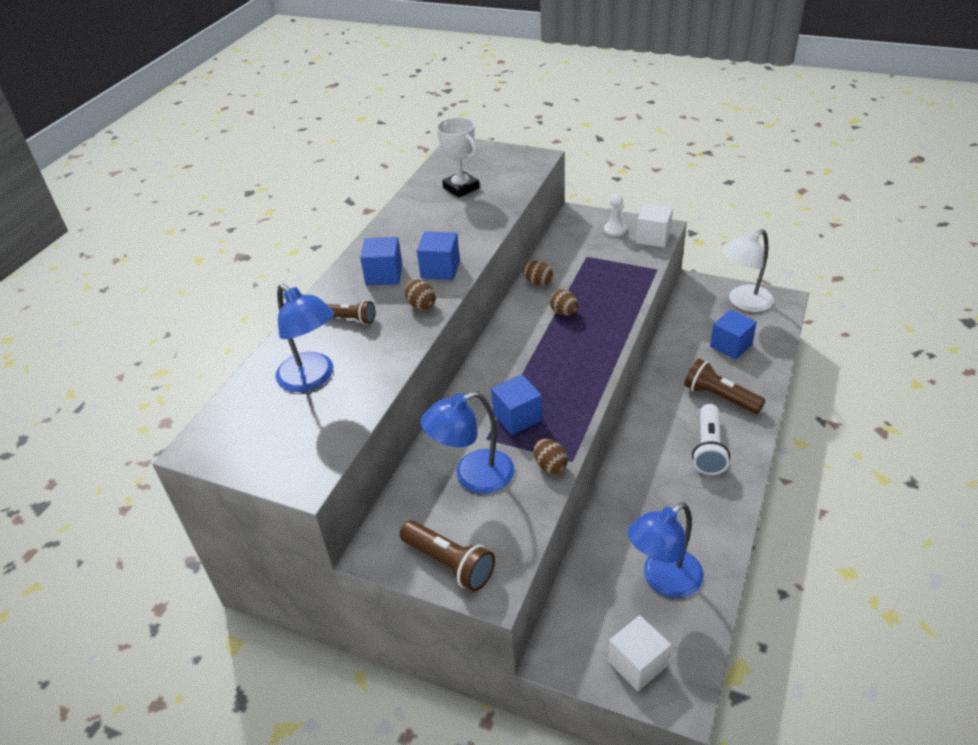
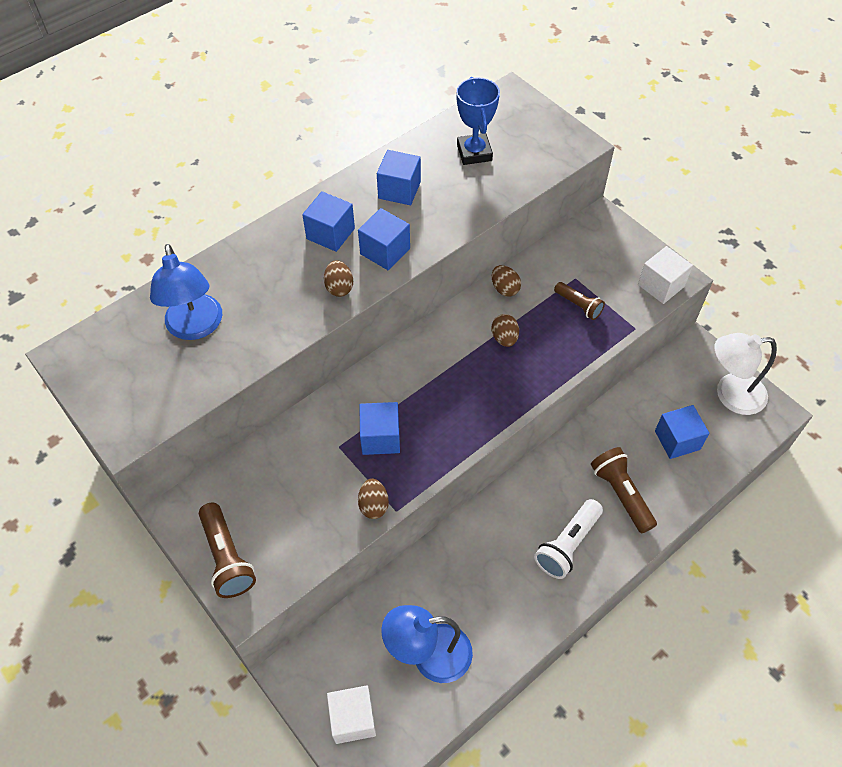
camera: 25 degrees right, 15 degrees up
brown flashlight [327,300,375,324] -> brown flashlight moved to [554,282,605,320]
blue lamp [421,391,515,494] -> none
white trophy [437,117,480,198] -> blue trophy [456,77,500,165]
white pawn [604,194,626,237] -> none
none -> blue cube [377,150,421,205]

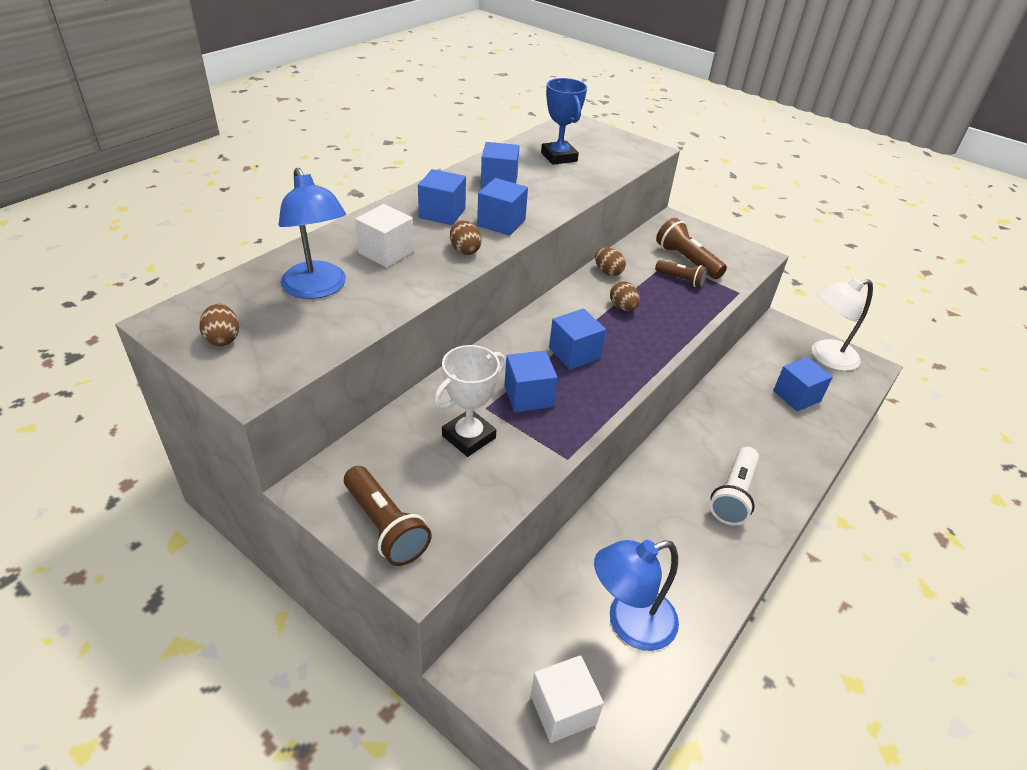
camera: 15 degrees left, 15 degrees down
brown egg [358,478,389,519] -> brown egg moved to [199,304,239,346]
brown flashlight [591,447,657,533] -> brown flashlight moved to [656,218,727,279]
white cube [638,246,693,304] -> white cube moved to [355,204,414,268]
none -> white trophy [434,345,505,457]
none -> blue cube [549,308,606,370]

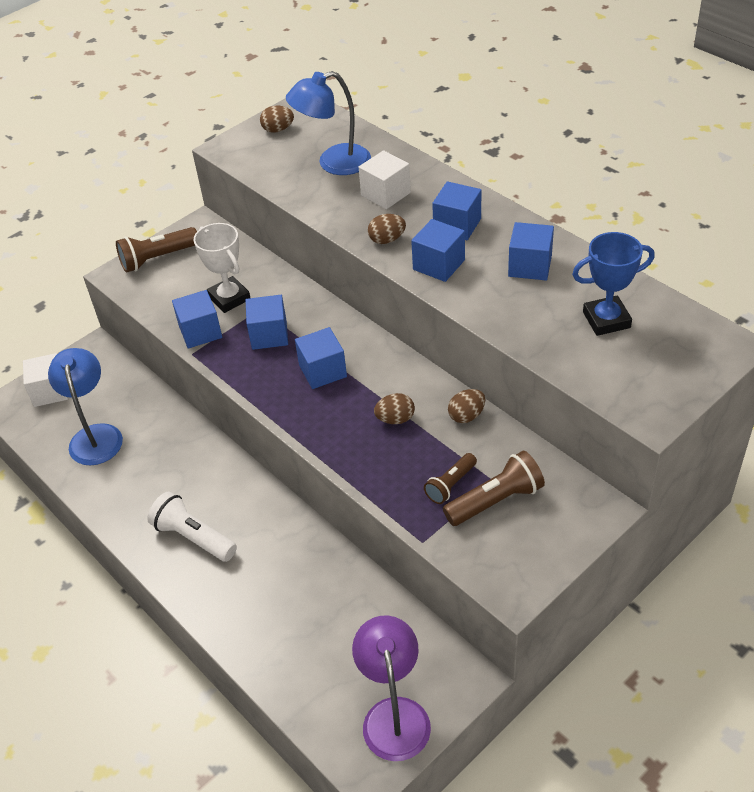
camera: 105 degrees right, 5 degrees up
blue cube [773,357,833,412] -> blue cube moved to [172,290,222,349]
white lamp [812,278,873,371] -> purple lamp [352,615,431,761]

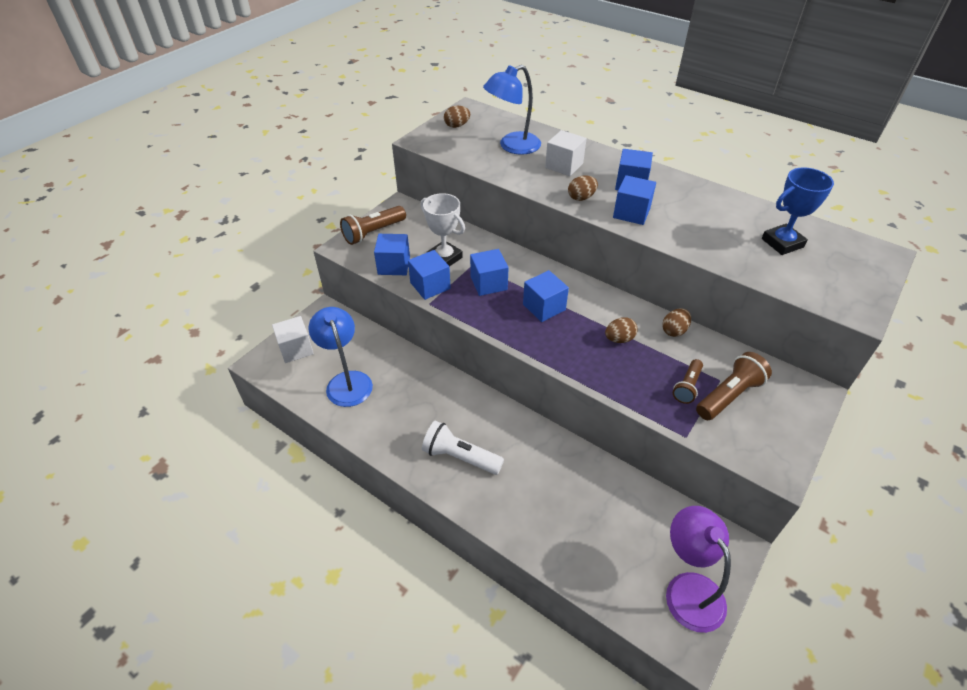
camera: 15 degrees left, 0 degrees up
blue cube [508,222,554,280] -> blue cube moved to [374,234,410,275]

